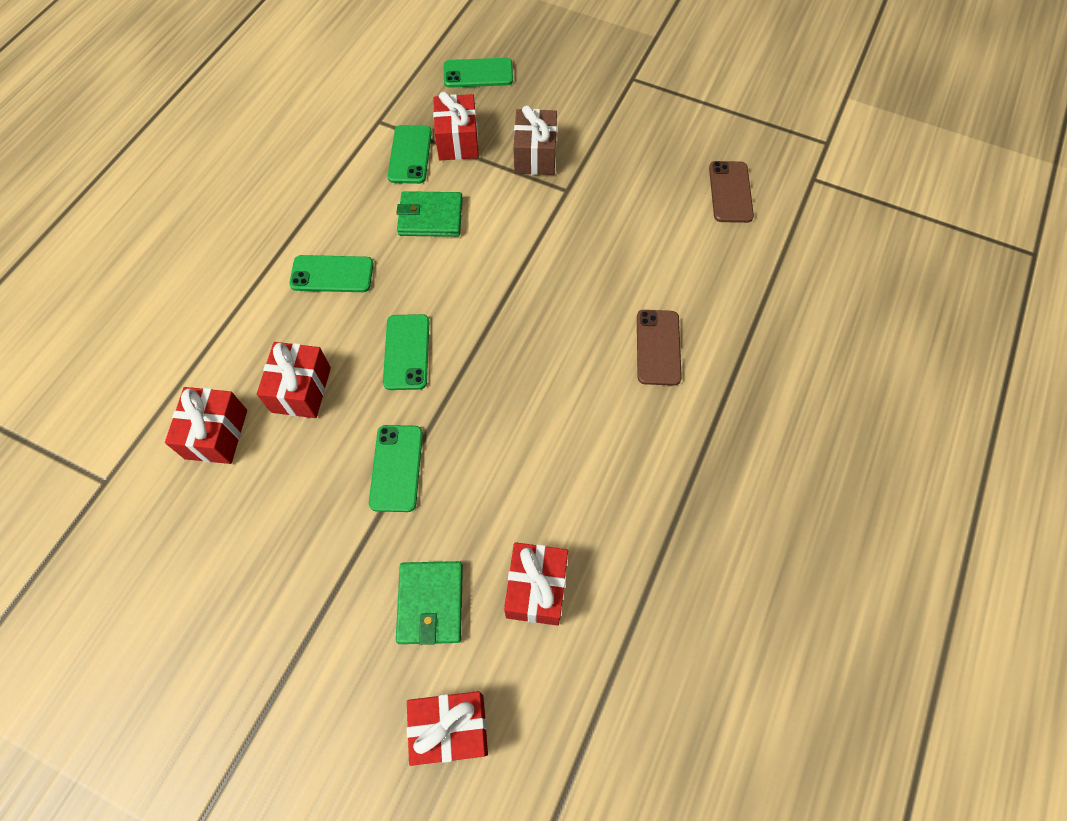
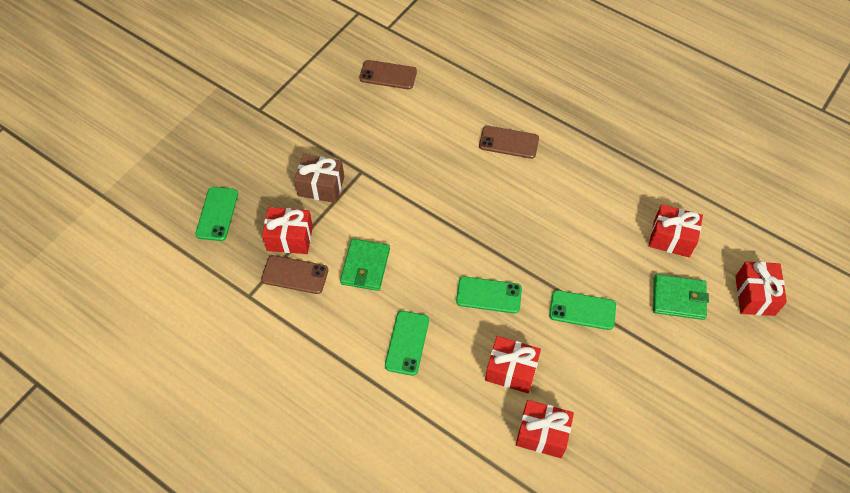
camera: 80 degrees left, 5 degrees down
green phone [388,125,432,184] -> brown phone [261,255,328,294]

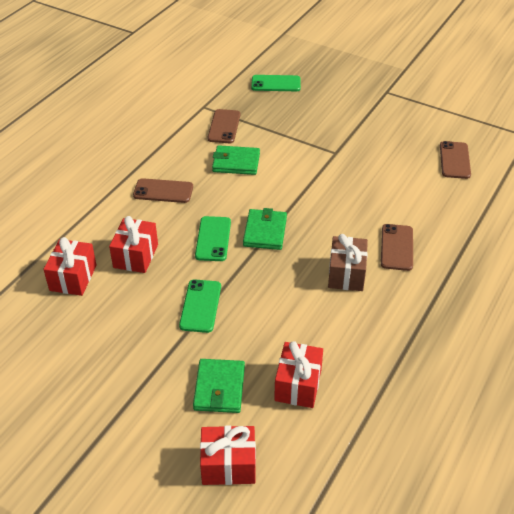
camera: 85 degrees right, 15 degrees down
red gift [262,207,313,254] -> none
brown gift [294,154,344,203] -> brown gift moved to [328,234,368,291]
green phone [385,311,429,376] -> brown phone [133,178,193,203]
none -> green wallet [243,208,287,250]

